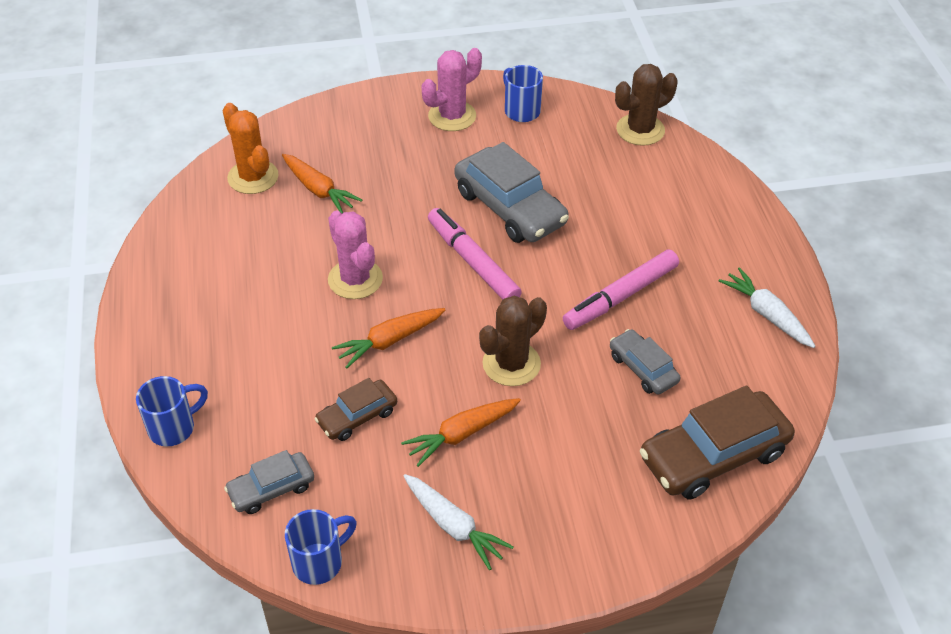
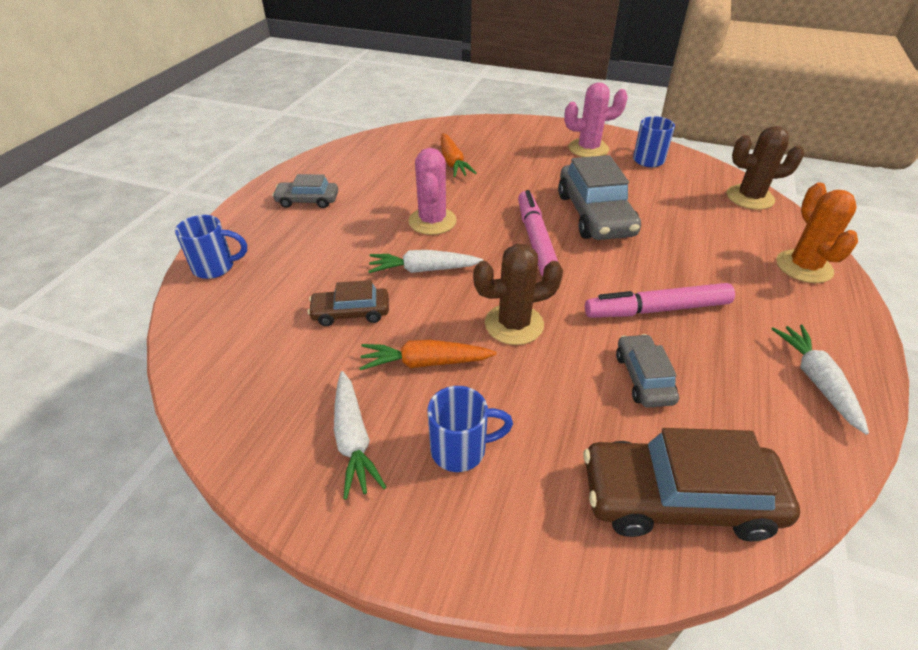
camera: 30 degrees right, 5 degrees down
orange cactus [222,103,279,194] -> orange cactus moved to [776,182,858,283]
grey car [224,450,314,514] -> grey car moved to [272,174,338,208]
blue mug [285,509,357,585] -> blue mug moved to [428,386,513,472]
orange carrot [332,308,445,369] -> white carrot [368,250,483,273]

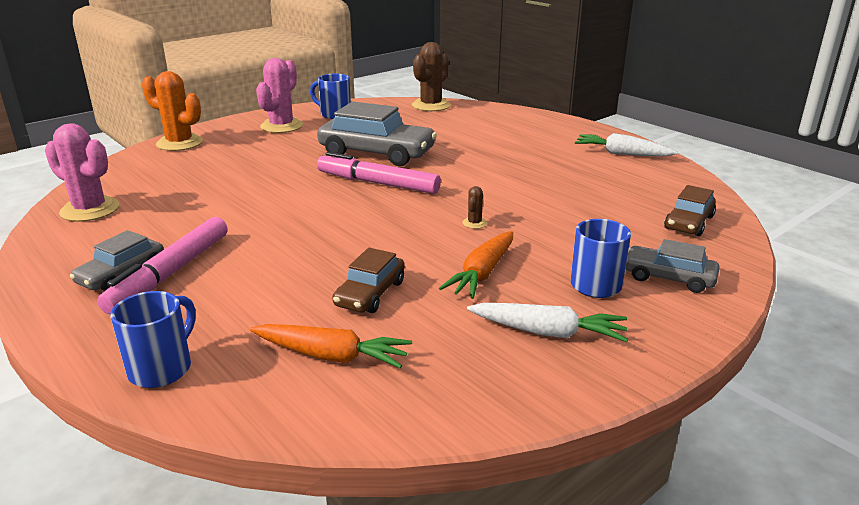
camera: 60 degrees left, 15 degrees down
white carrot [368,250,483,273] -> none
pink cactus [408,148,457,235] -> pink cactus moved to [45,123,119,222]
orange carrot [441,133,477,177] -> orange carrot moved to [250,324,412,369]
brown cactus [473,244,563,345] -> brown cactus [462,186,487,229], size x0.43
brown car [583,428,800,541] -> brown car [664,185,716,236], size x0.55
pink marker [585,283,735,318] -> pink marker moved to [97,217,228,314]
grey car [616,334,679,408] -> grey car moved to [625,239,720,293]
orange cactus [776,182,858,283] -> orange cactus moved to [142,71,203,151]

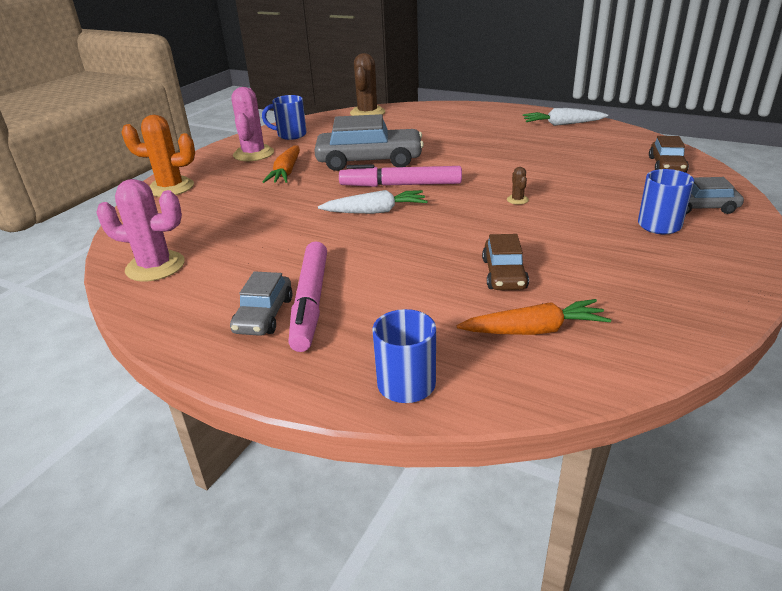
camera: 20 degrees left, 5 degrees up
orange carrot [439,231,513,299] -> orange carrot moved to [262,145,300,183]
white carrot [467,303,628,342] -> white carrot moved to [318,190,428,214]

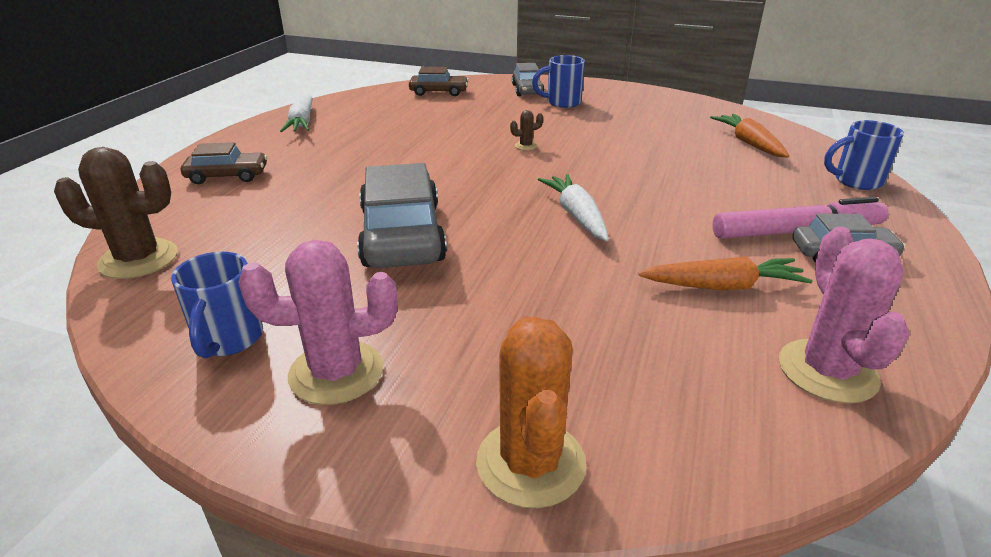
camera: 100 degrees left, 0 degrees up
orange carrot [262,145,300,183] -> orange carrot moved to [638,256,812,290]
pink marker [339,164,462,187] -> none
brown car [482,234,529,290] -> brown car moved to [181,142,267,184]

